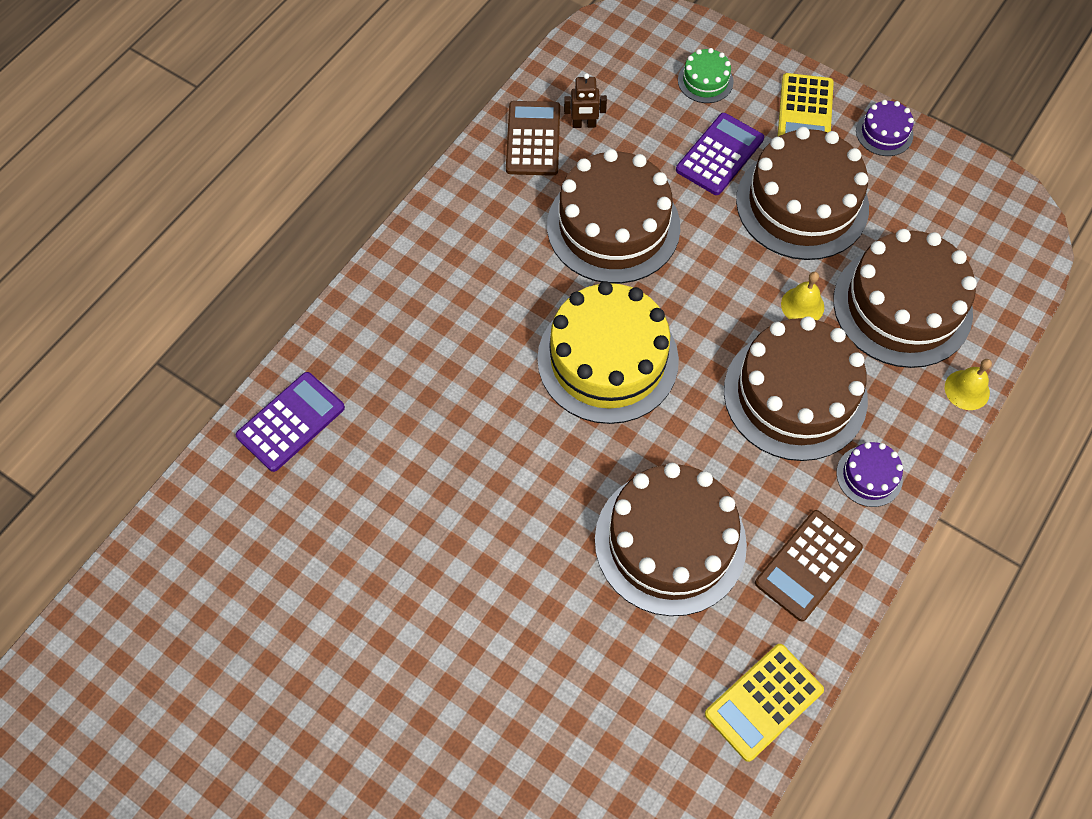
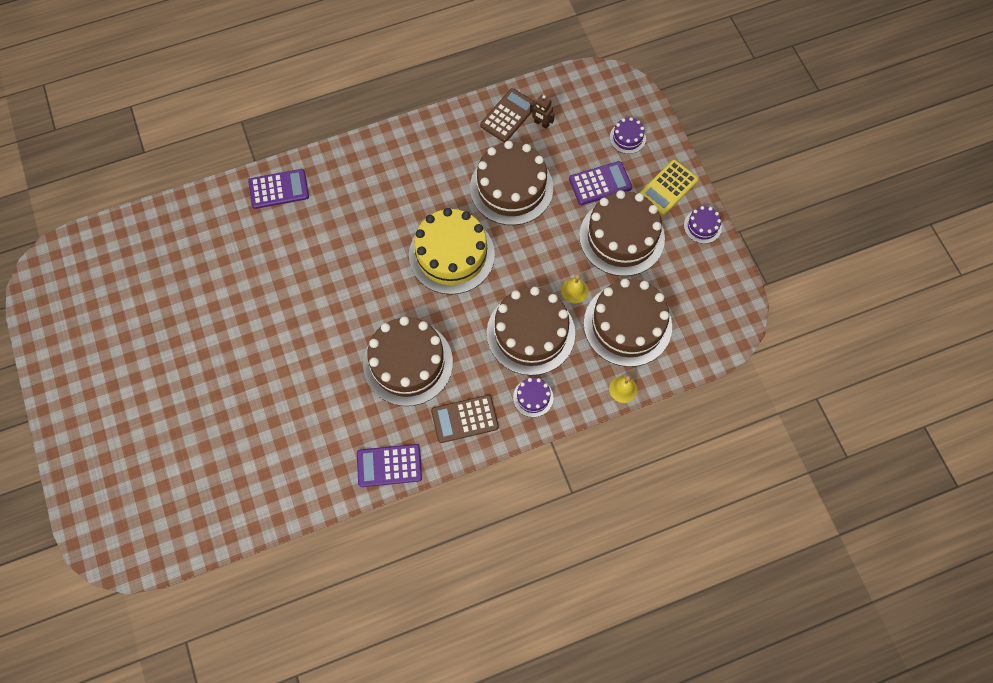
camera: 35 degrees right, 5 degrees up
green cake [678,48,734,103] -> purple cake [610,117,646,154]
yellow calculator [705,644,824,762] -> purple calculator [357,444,422,487]

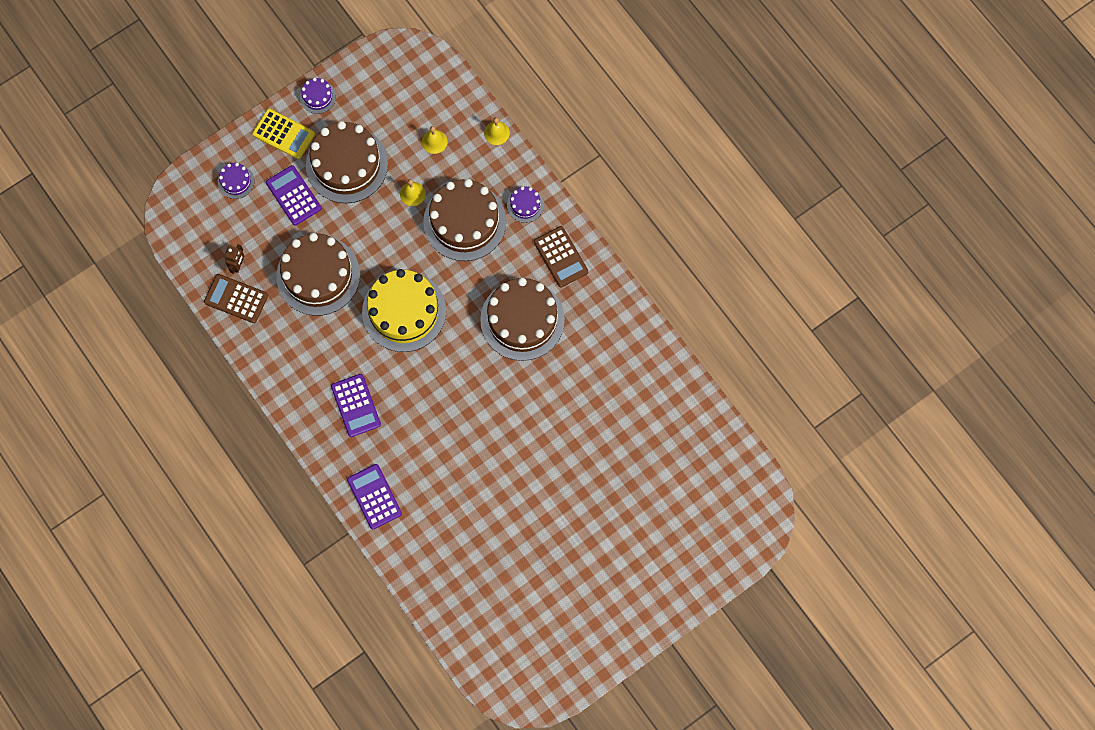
camera: 105 degrees left, 5 degrees up
purple calculator [357,444,422,487] -> purple calculator moved to [331,374,381,437]
brown cake [584,279,672,367] -> yellow bell [422,126,447,154]

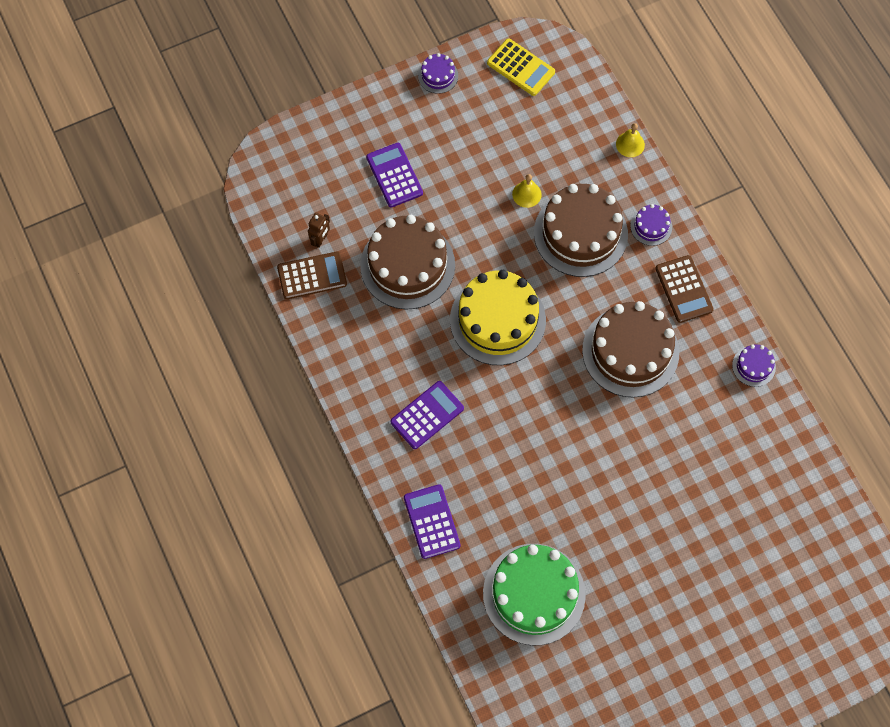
camera: 10 degrees right, 5 degrees down
brown calculator [204,274,268,323] -> brown calculator turned 135 degrees clockwise [277,251,347,299]
purple cake [218,163,254,199] -> purple cake moved to [732,344,776,387]
yellow calculator [252,108,315,159] -> yellow calculator moved to [487,38,555,96]
brown cake [306,121,388,203] -> none
purple calculator [331,374,381,437] -> purple calculator turned 120 degrees counterclockwise [390,381,464,449]
yellow bell [422,126,447,154] -> none
none -> green cake [483,544,586,645]

